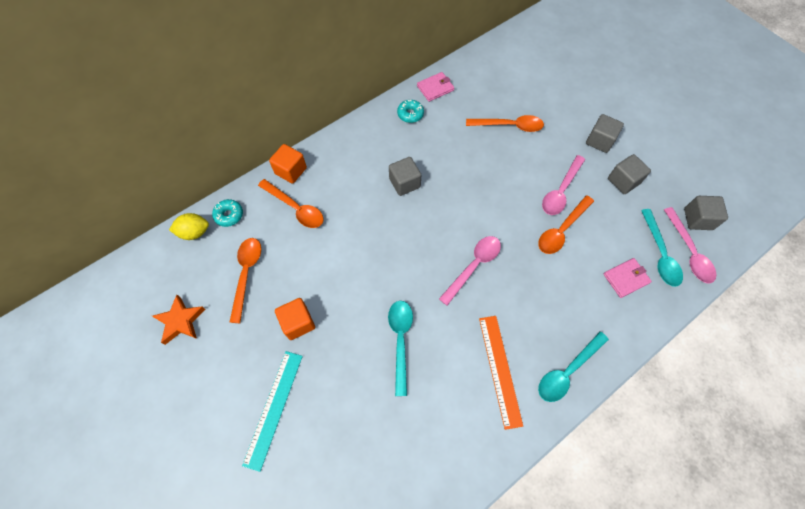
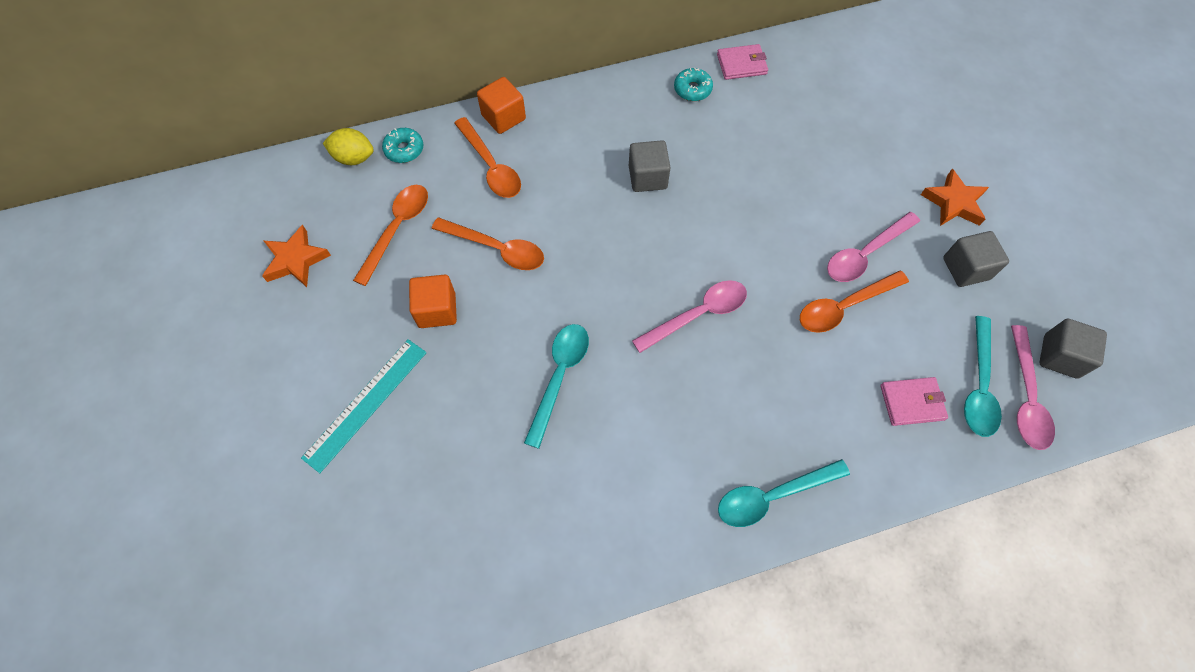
camera: 20 degrees right, 0 degrees up
orange spoon [466,115,544,132] -> orange spoon moved to [432,217,544,270]
orange ruler [479,316,523,430] -> none
grey cube [586,114,624,153] -> orange star [921,169,989,226]

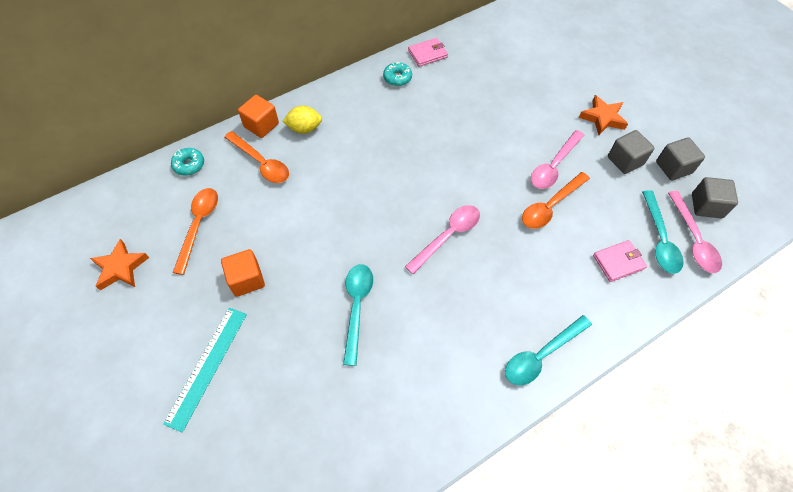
camera: 15 degrees left, 5 degrees down
yellow lemon [323,128,374,165] -> yellow lemon moved to [283,106,322,134]
orange spoon [432,217,544,270] -> none
grey cube [629,140,671,192] -> grey cube moved to [656,137,705,181]

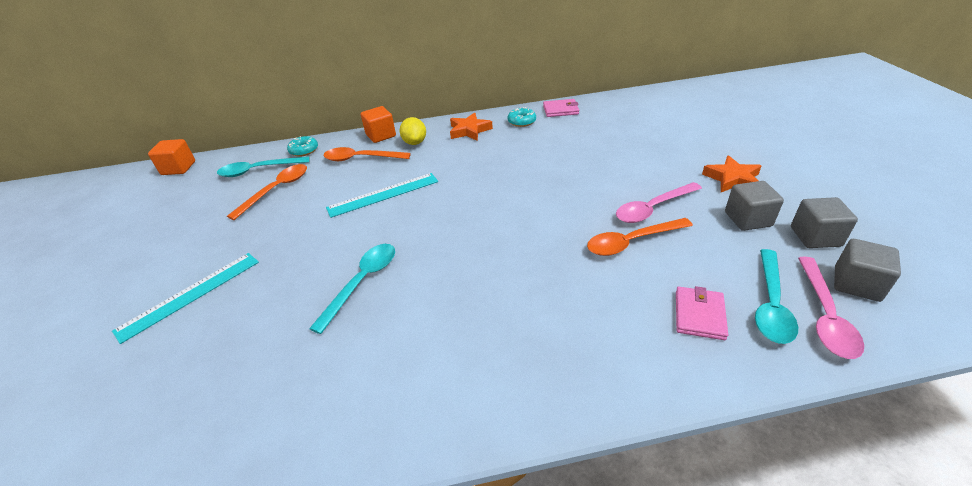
camera: 25 degrees right, 20 degrees down
orange star [90,239,149,291] -> orange star moved to [450,113,493,141]
orange cube [221,249,265,297] -> orange cube moved to [148,139,195,175]
orange spoon [224,131,289,183] -> orange spoon turned 120 degrees clockwise [324,147,411,161]
yellow lemon [283,106,322,134] -> yellow lemon turned 60 degrees clockwise [400,117,426,145]
pink spoon [405,205,480,274] -> none
turquoise spoon [505,315,592,385] -> turquoise spoon moved to [217,156,310,177]
pink wallet [593,240,647,282] -> pink wallet turned 75 degrees counterclockwise [676,286,728,340]
none -> turquoise ruler [326,173,438,218]

